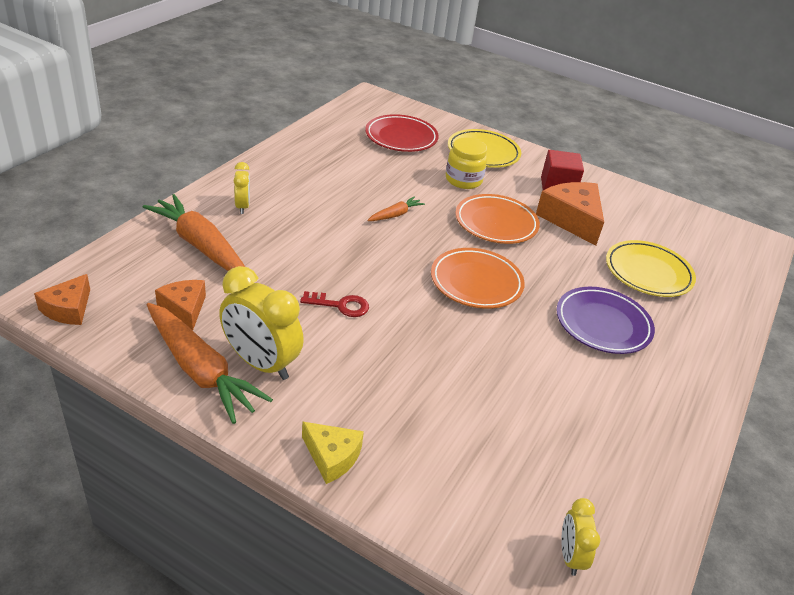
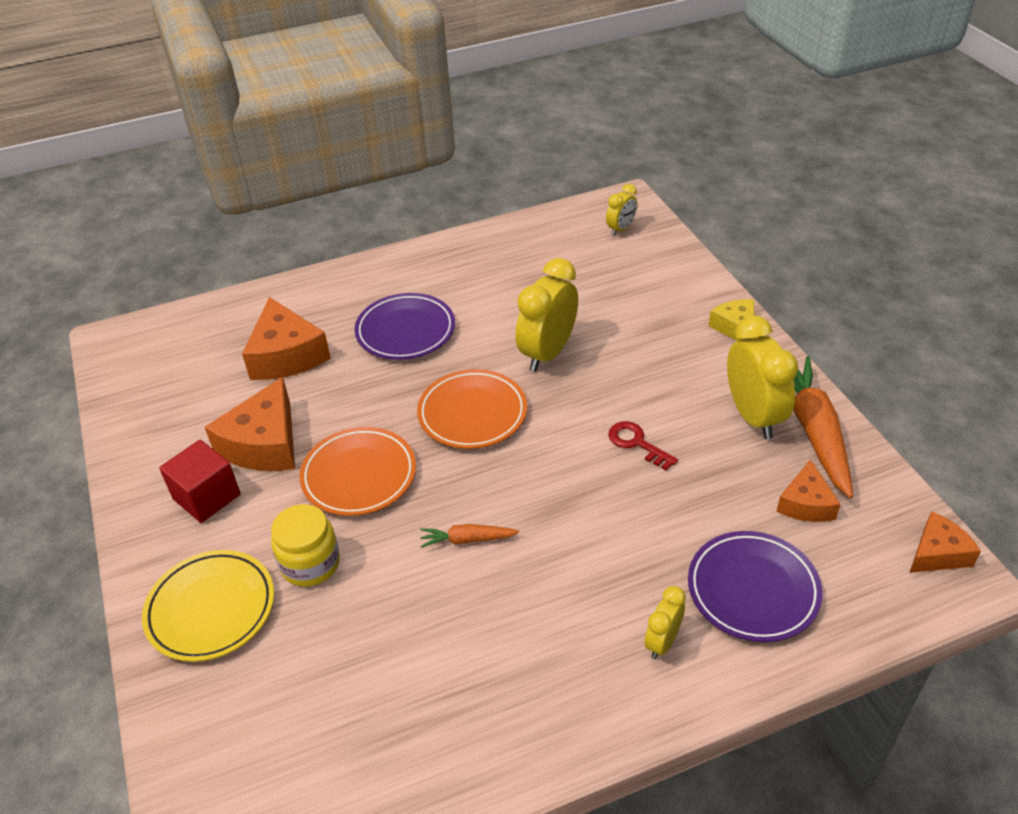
camera: 135 degrees left, 5 degrees up
orange carrot [143,194,245,271] -> purple plate [688,531,823,642]
red plate [365,114,439,152] -> none
yellow plate [606,240,696,297] -> orange cheese [242,297,331,380]
none -> yellow clock [516,258,578,372]

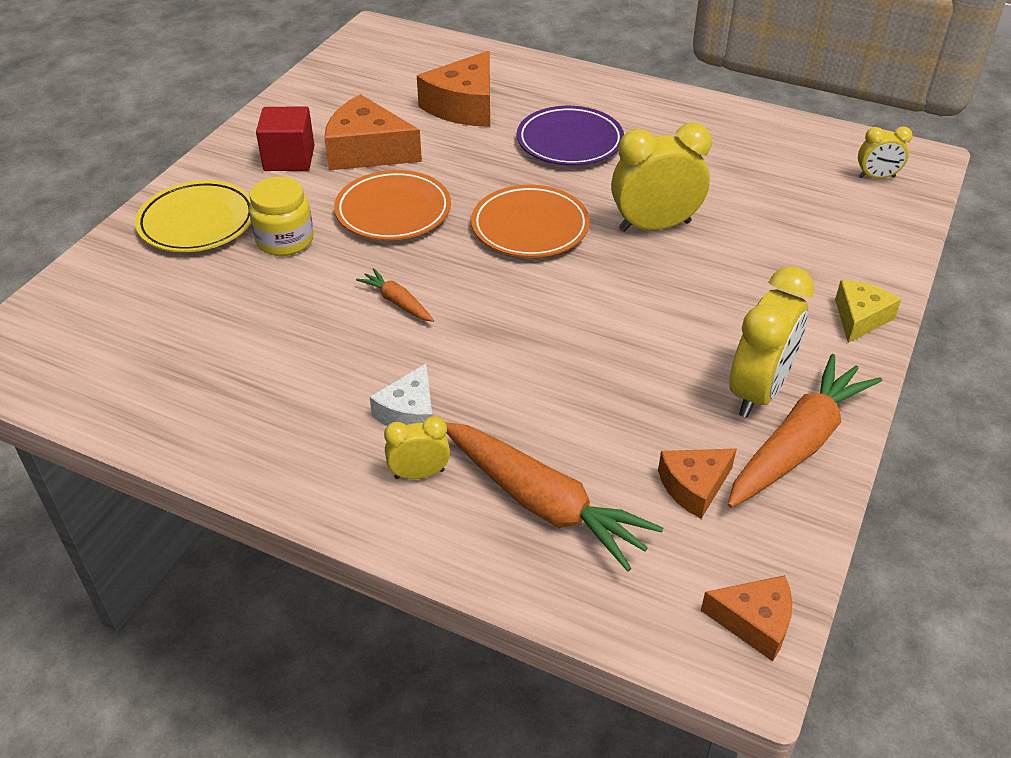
camera: 45 degrees right, 0 degrees up
orange cheese [205,377,295,471] -> orange cheese turned 45 degrees clockwise [324,94,422,170]
red key [608,421,678,471] -> none
purple plate [688,531,823,642] -> orange carrot [446,422,663,571]
none -> white cheese [370,363,432,426]

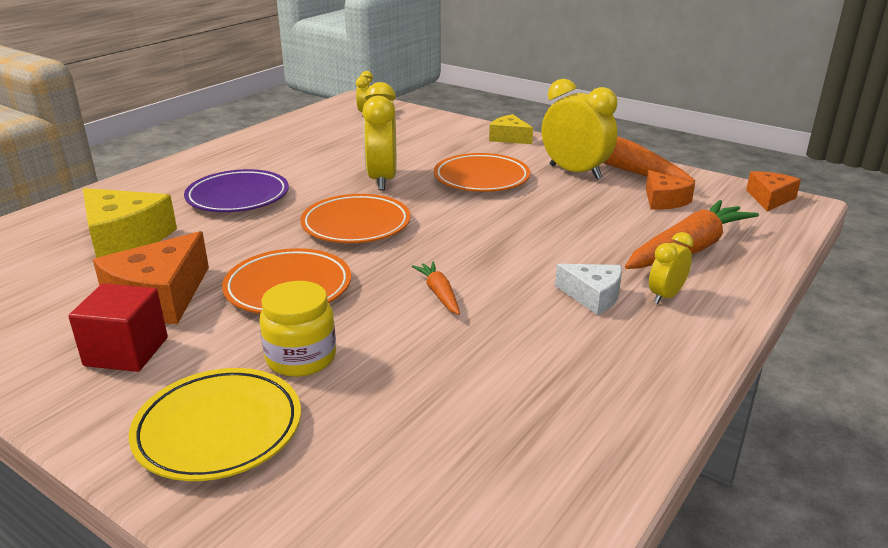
camera: 80 degrees left, 15 degrees down
orange carrot [356,268,434,322] -> orange carrot turned 105 degrees clockwise [412,261,460,315]
yellow clock [384,416,450,479] -> yellow clock turned 45 degrees clockwise [649,232,693,304]
orange cheese [417,51,490,127] -> yellow cheese [83,188,177,258]
none -> orange plate [434,153,530,192]

